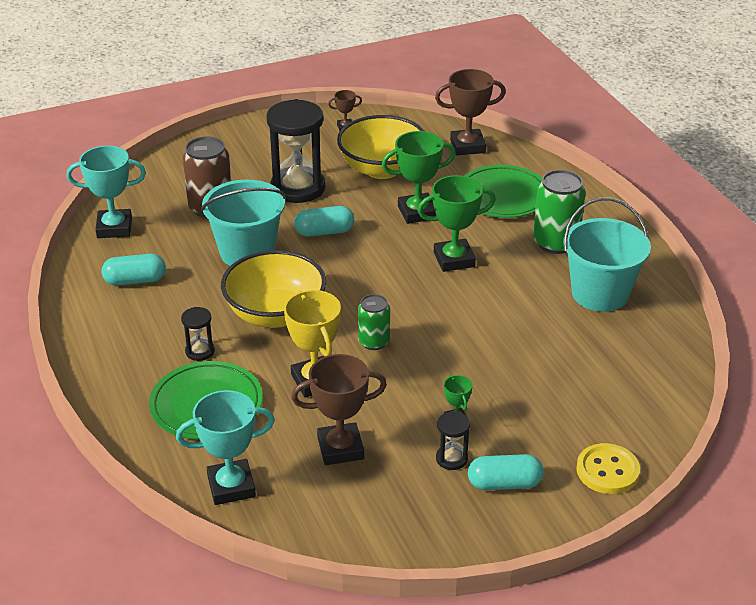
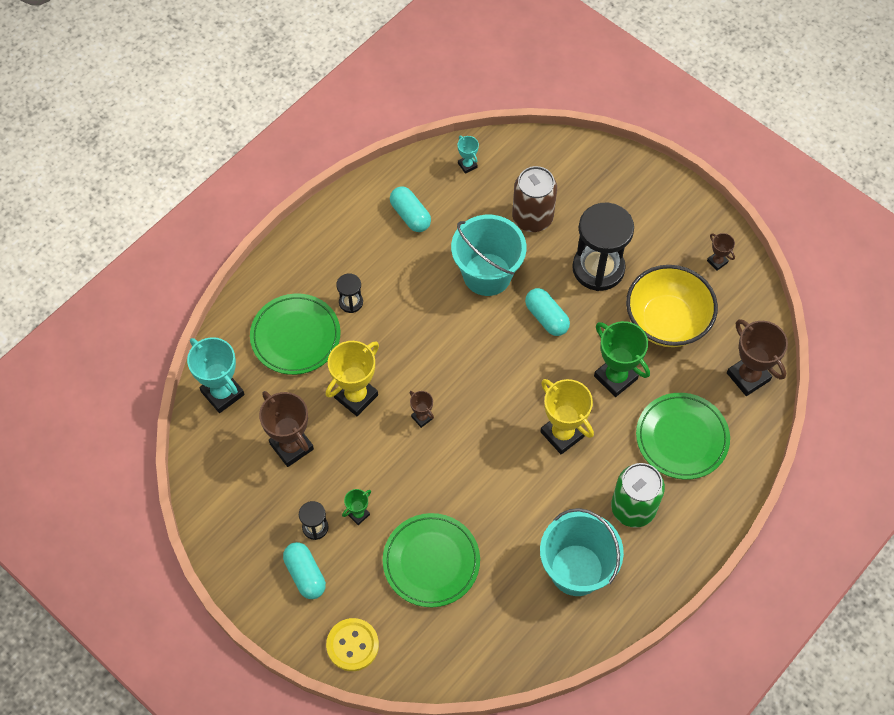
camera: 65 degrees right, 25 degrees up
turquoise trophy [67,146,146,238] -> turquoise trophy [458,136,479,174], size x0.50
yellow bowl [221,250,326,328] -> none
green can [358,294,390,350] -> brown trophy [410,391,434,428]
green trophy [417,175,496,272] -> yellow trophy [540,379,594,454]
none -> green plate [383,513,480,607]

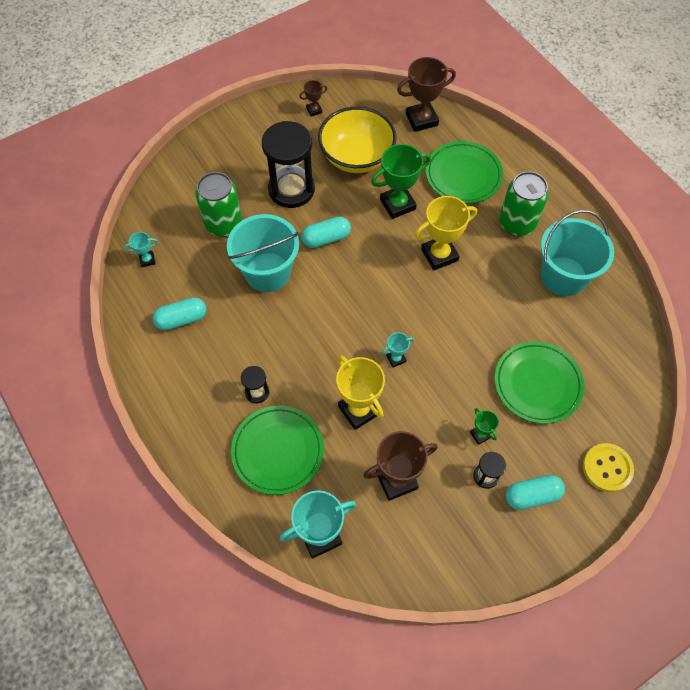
camera: 75 degrees left, 0 degrees up
brown trophy [410,391,434,428] -> turquoise trophy [382,332,414,368]
brown can [512,166,557,232] -> green can [195,172,242,237]

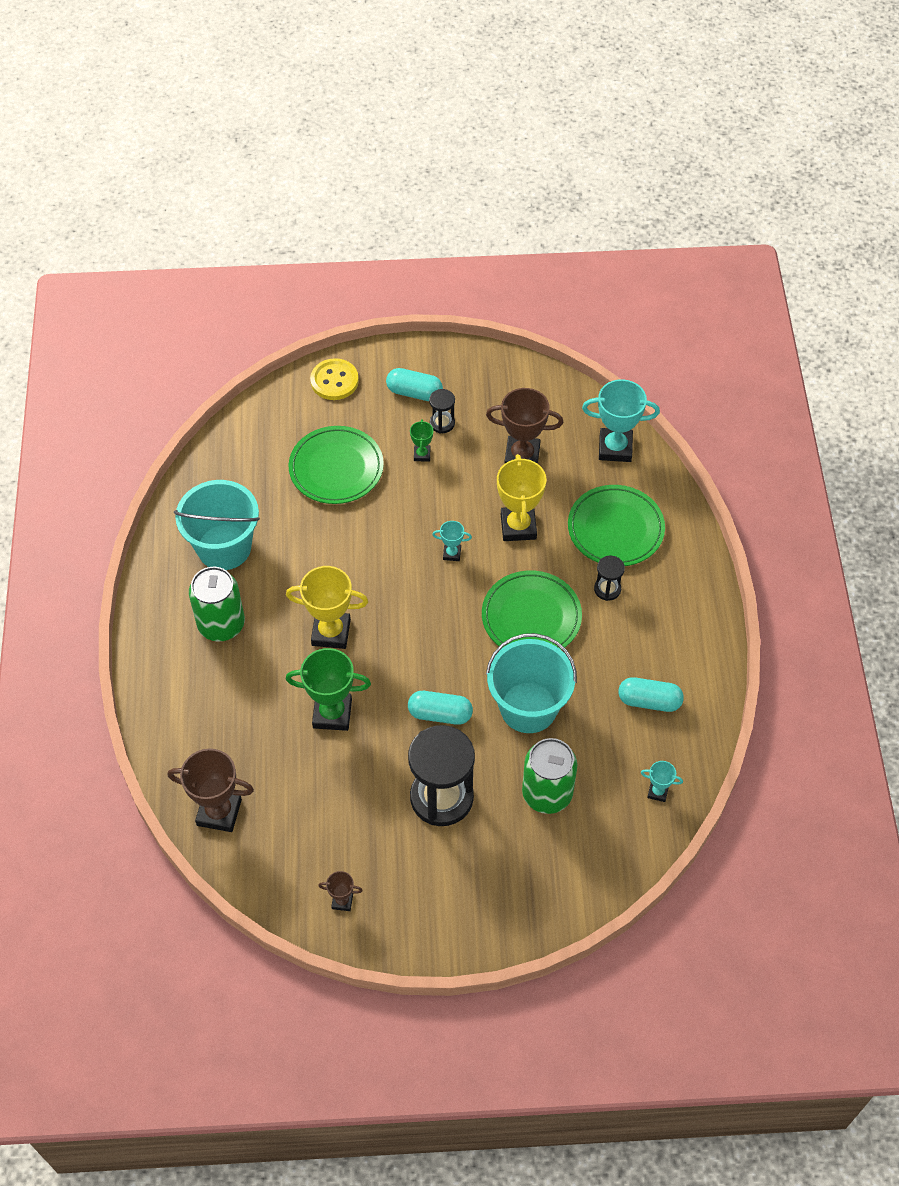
camera: 150 degrees left, 5 degrees down
yellow bowl [318,106,397,173] -> none
green plate [426,141,503,204] -> green plate moved to [482,570,582,649]

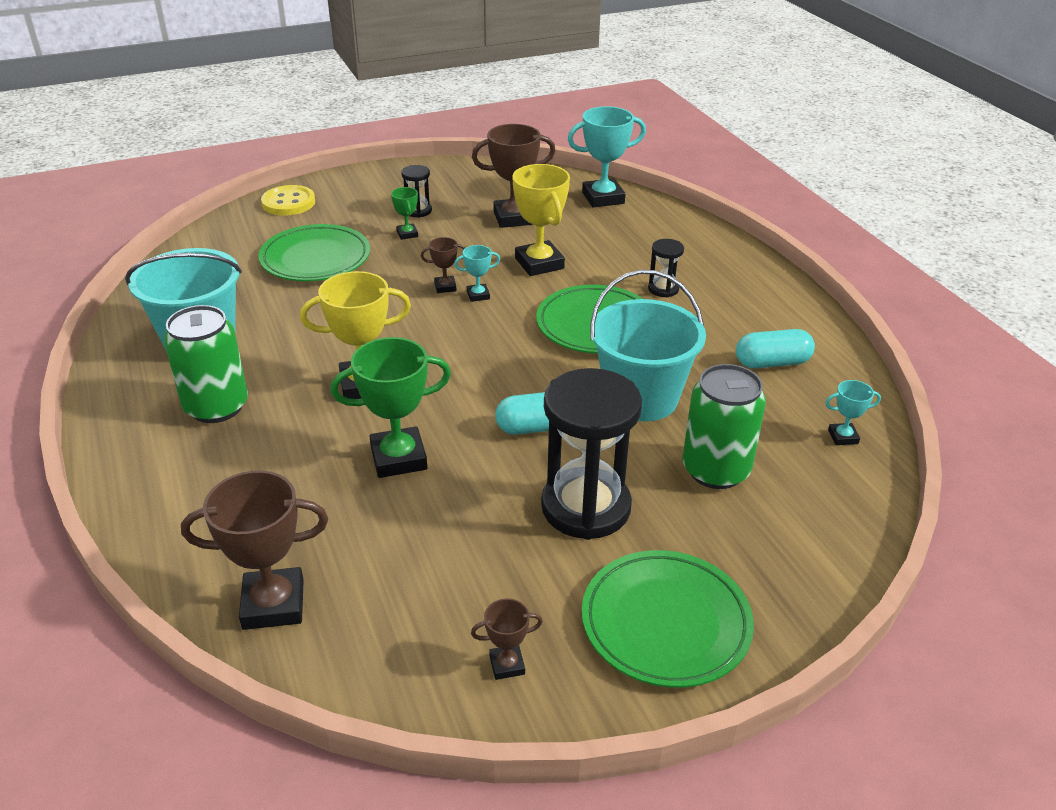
camera: 20 degrees left, 20 degrees down
turquoise capsule [386,368,443,401] -> none
green plate [568,485,665,566] -> green plate moved to [582,550,754,688]
none -> brown trophy [421,237,465,293]

